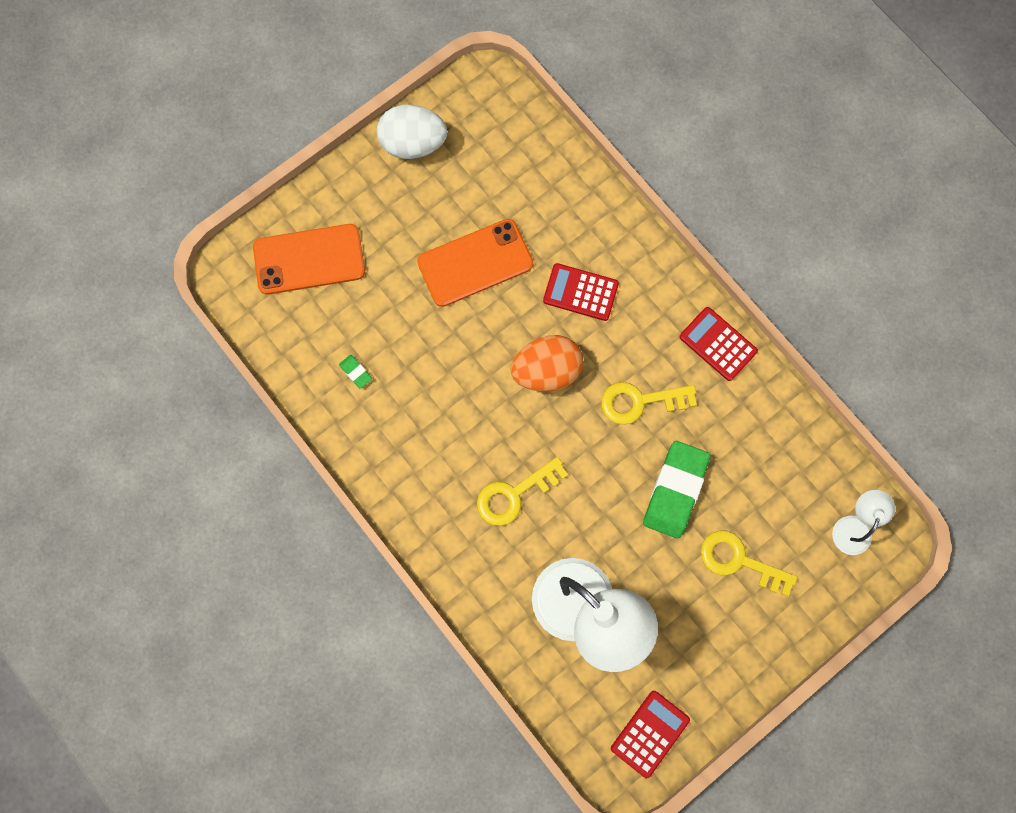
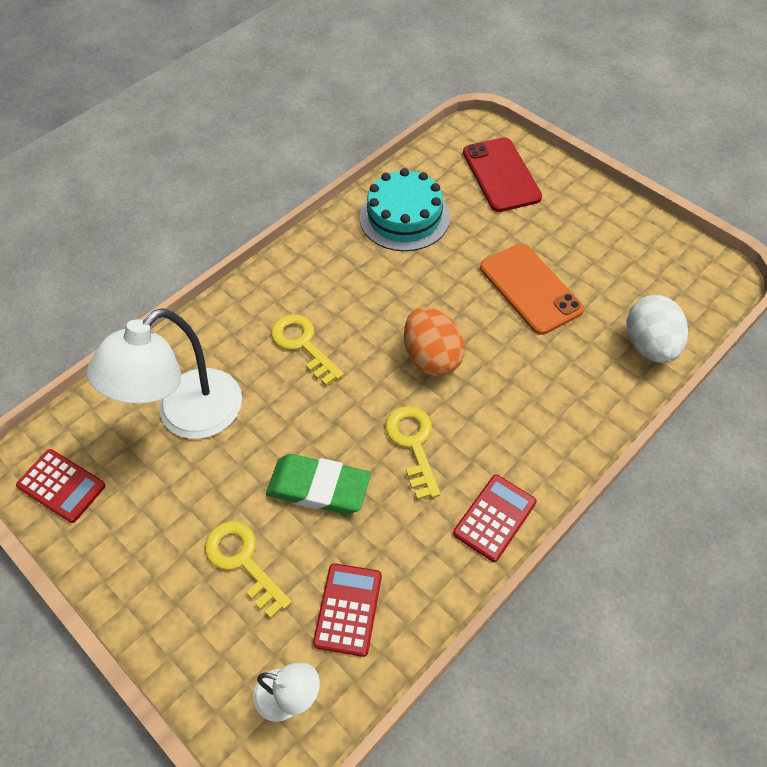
camera: 85 degrees right, 20 degrees down
orange phone [253,224,365,295] -> red phone [463,137,542,212]
green eraser [339,355,372,389] -> turquoise cake [360,168,450,251]
white egg [377,105,447,159] -> white egg moved to [626,295,688,363]
red calculator [543,263,619,321] -> red calculator moved to [313,563,382,657]
yellow key [701,530,797,596] -> yellow key turned 60 degrees counterclockwise [205,521,292,618]

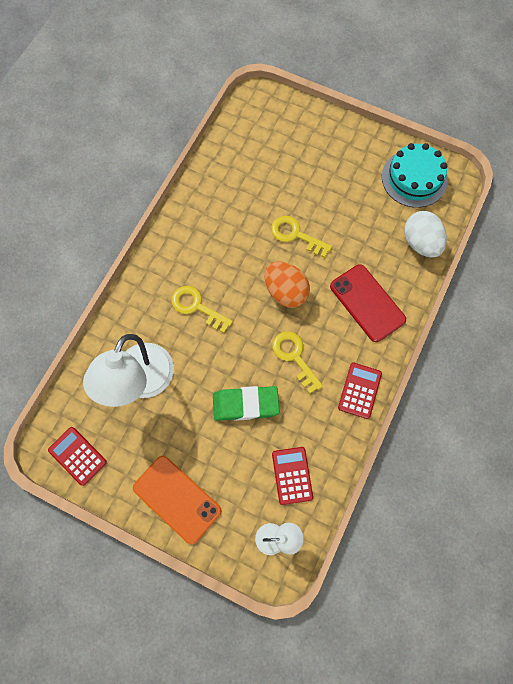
camera: 20 degrees left, 15 degrees up
red calculator [16,449,106,523] -> red calculator turned 150 degrees counterclockwise [48,427,107,486]
yellow key [205,521,292,618] -> yellow key moved to [271,216,332,258]
turquoise cake [360,168,450,251] -> turquoise cake moved to [382,143,448,208]
red phone [463,137,542,212] -> red phone moved to [330,264,406,342]
orange phone [480,243,584,335] -> orange phone moved to [133,456,222,544]

